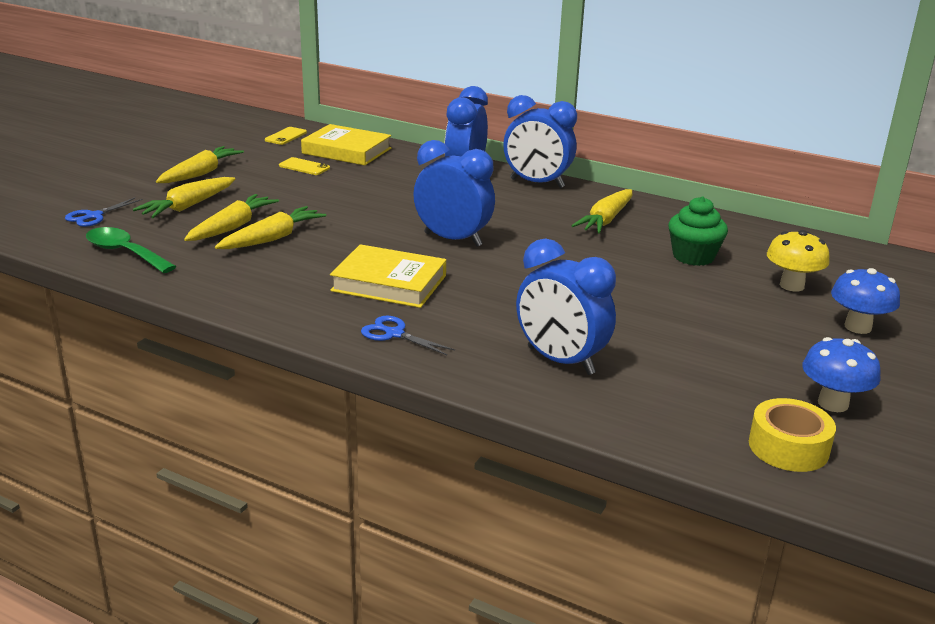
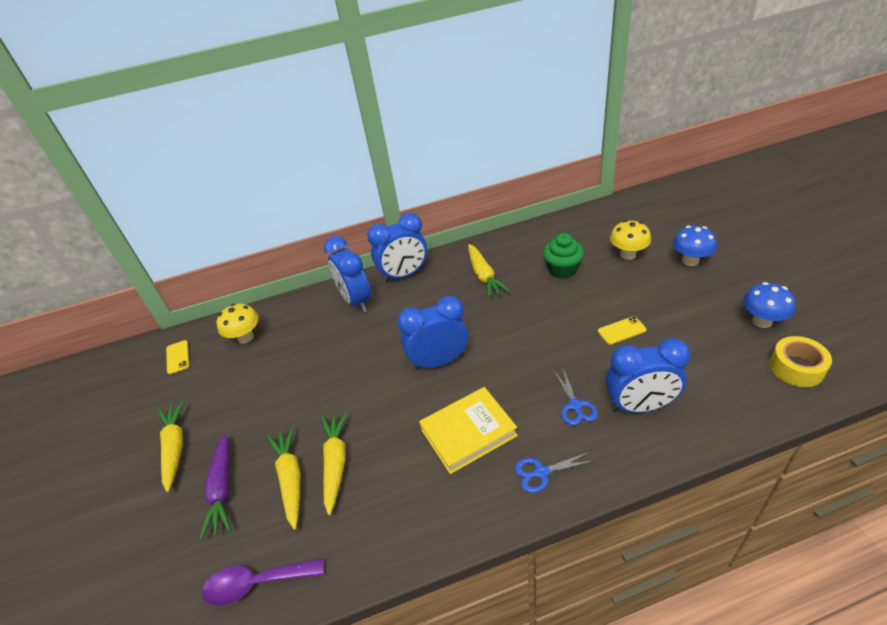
camera: 40 degrees left, 15 degrees up
blue scissors [65,197,143,227] -> blue scissors moved to [554,368,597,425]
green spoon [86,227,176,273] -> purple spoon [202,558,323,606]
yellow carrot [133,177,235,218] -> purple carrot [200,433,231,539]
yellow phone [279,157,330,175] -> yellow phone moved to [598,316,647,345]
yellow book [301,124,391,166] -> yellow mushroom [216,304,259,344]

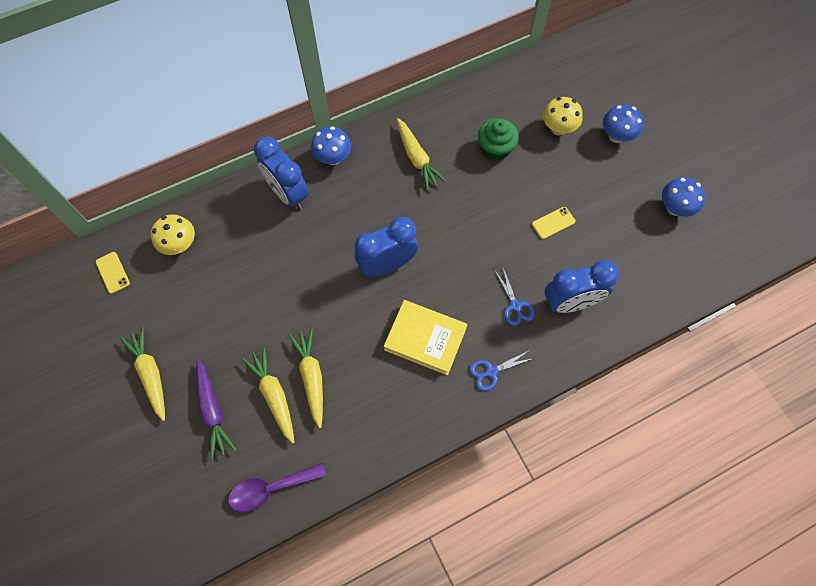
camera: 15 degrees left, 25 degrees up
blue clock [367,213,427,282] -> blue mushroom [311,126,351,165]
yellow book [419,387,518,474] -> yellow book turned 60 degrees clockwise [384,300,467,375]
yellow tape [769,336,832,387] -> none

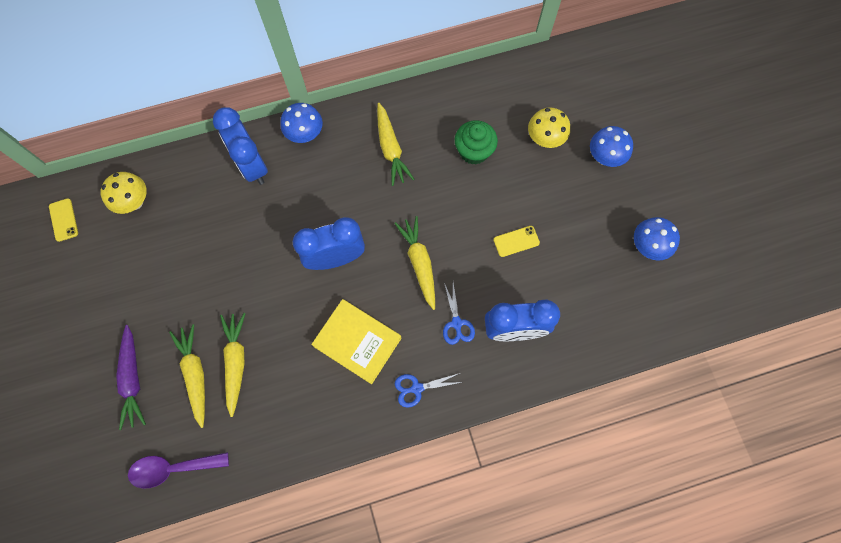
camera: 10 degrees right, 5 degrees up
yellow carrot [120,327,165,421] -> yellow carrot moved to [394,216,435,310]

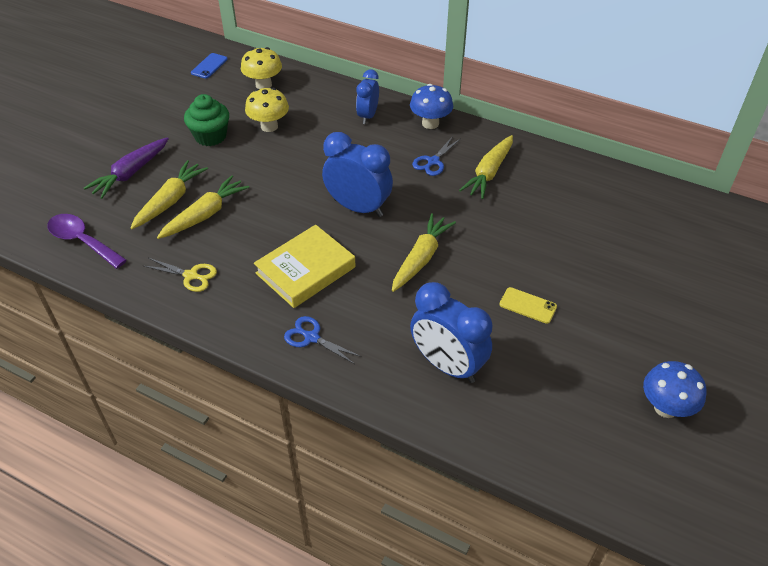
camera: 45 degrees right, 25 degrees down
yellow phone [49,198,78,242] -> blue phone [191,53,228,79]
blue clock [213,107,268,185] -> blue clock [356,69,379,124], size x0.62
yellow book [311,299,401,384] -> yellow book turned 60 degrees clockwise [254,225,356,308]
blue scissors [443,283,475,345] -> blue scissors moved to [412,136,461,176]
green cupcake [455,120,498,164] -> green cupcake moved to [184,94,229,146]
yellow mushroom [528,108,570,148] -> yellow mushroom moved to [245,88,289,132]
blue mushroom [590,126,633,167] -> none
none -> yellow scissors [144,258,217,292]

